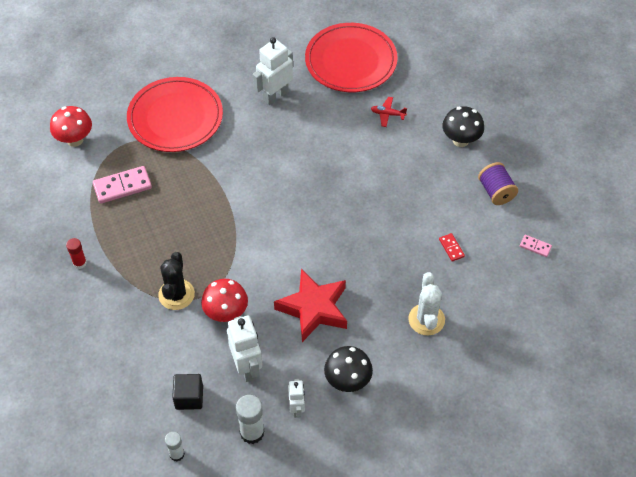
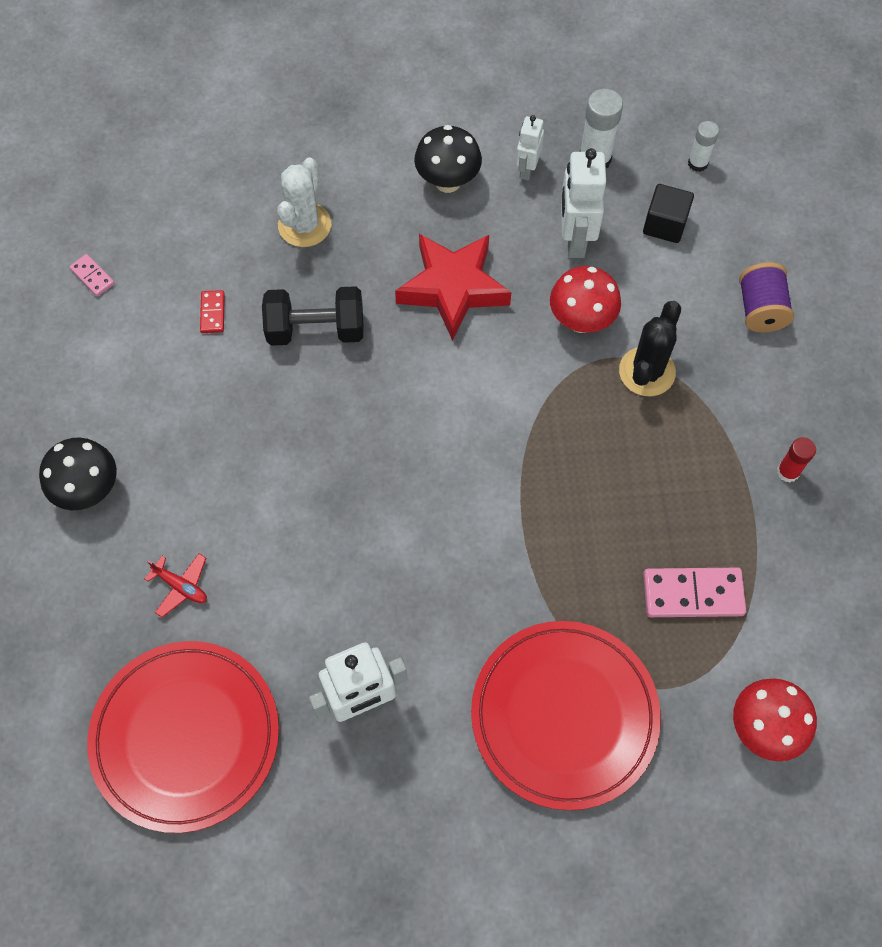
camera: 160 degrees left, 10 degrees up
purple spool [478,162,518,205] -> purple spool moved to [739,262,794,333]
none -> black dumbbell [262,286,363,346]

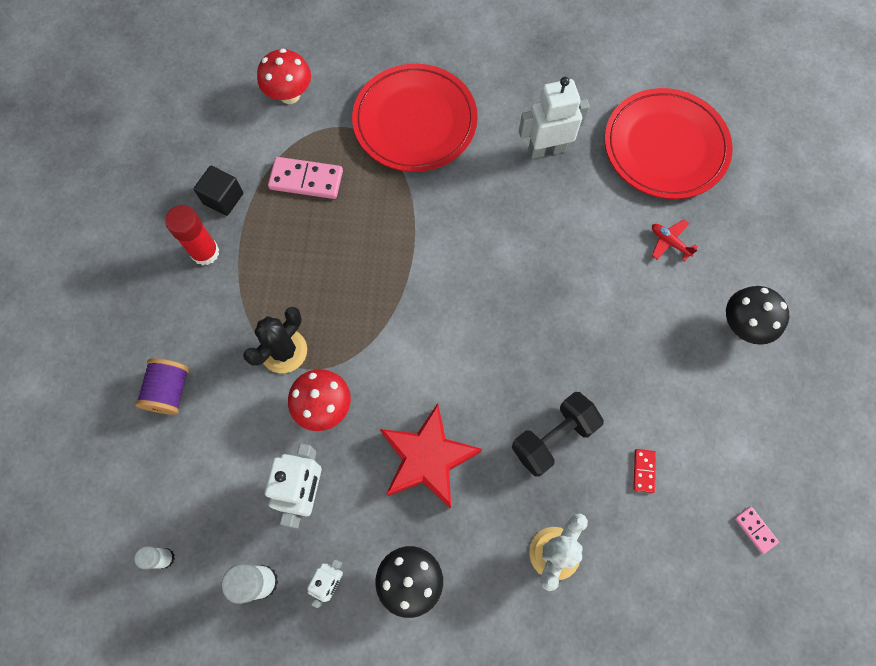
camera: 170 degrees left, 5 degrees up
black dumbbell [262,286,363,346] -> black dumbbell turned 45 degrees counterclockwise [512,392,604,477]
black cube [643,184,694,243] -> black cube moved to [194,166,243,216]
red glue stick [777,437,816,482] -> red glue stick [165,205,219,266], size x1.62

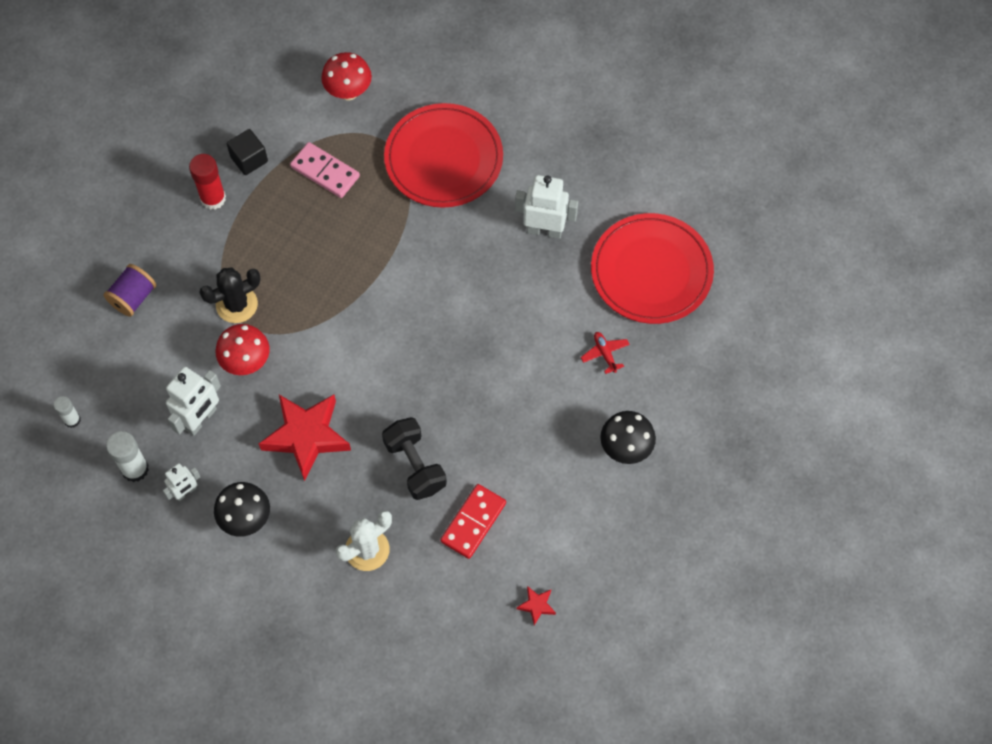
camera: 25 degrees right, 5 degrees down
black dumbbell [512,392,604,477] -> black dumbbell turned 75 degrees clockwise [382,417,447,500]
red domino [633,449,656,493] -> red domino [440,484,506,559], size x1.91
pink domino [735,506,779,554] -> red star [517,586,556,625]

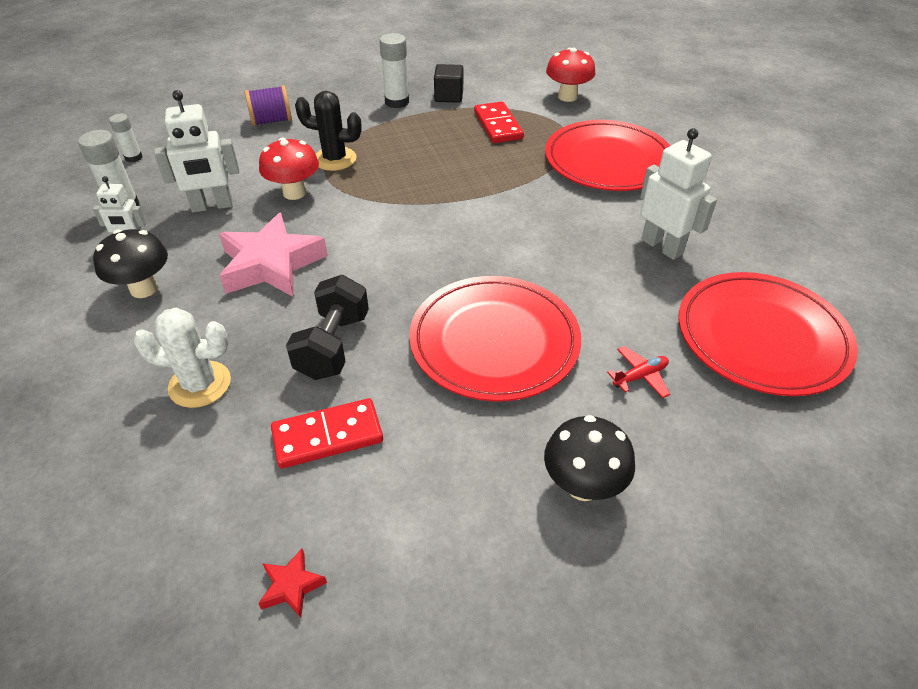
camera: 40 degrees right, 20 degrees down
red glue stick [189,154,226,210] -> white glue stick [379,33,409,108]
red star [259,395,351,481] -> pink star [219,213,328,297]
pink domino [290,142,360,198] -> red domino [474,101,524,143]
red plane [581,332,630,374] -> red plane turned 45 degrees clockwise [607,346,670,398]
none -> red plate [409,276,581,402]

